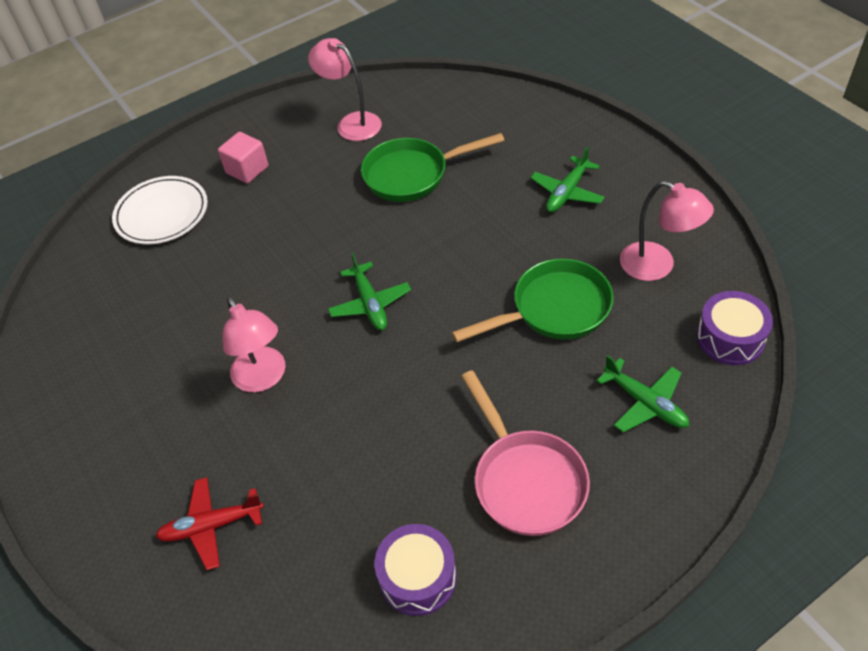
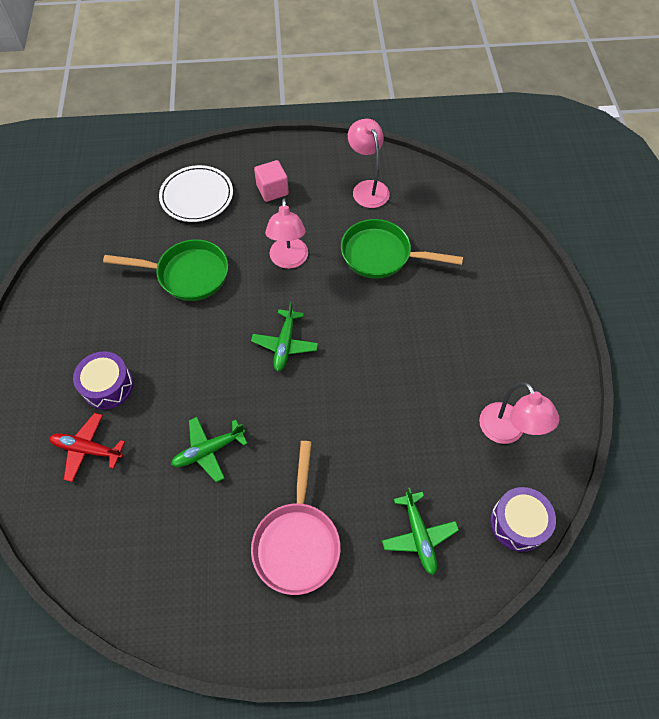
camera: 25 degrees right, 10 degrees up
pink lamp [223,297,286,392] -> pink lamp moved to [265,198,308,269]
purple drum [375,524,457,616] -> purple drum moved to [73,351,134,409]
green pan [452,259,614,342] -> green pan moved to [103,239,228,301]
green plane [530,146,605,213] -> green plane moved to [171,417,248,482]

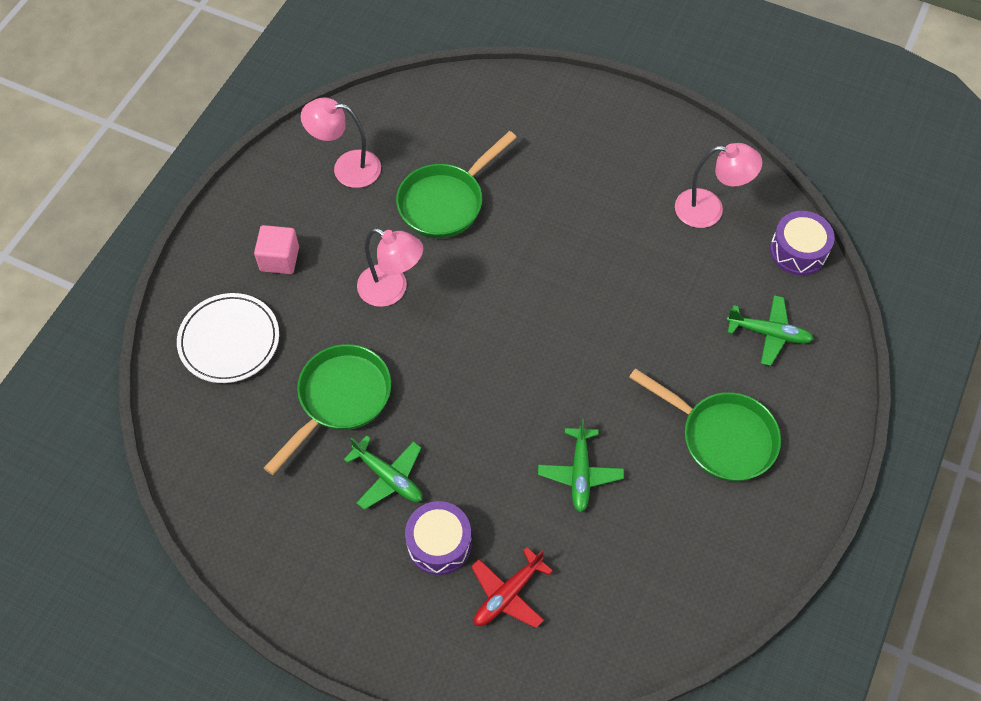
camera: 60 degrees left, 0 degrees up
green plane [251,301,318,372] -> green plane moved to [344,435,423,510]
pink pan [251,441,341,595] -> green pan [629,368,781,482]

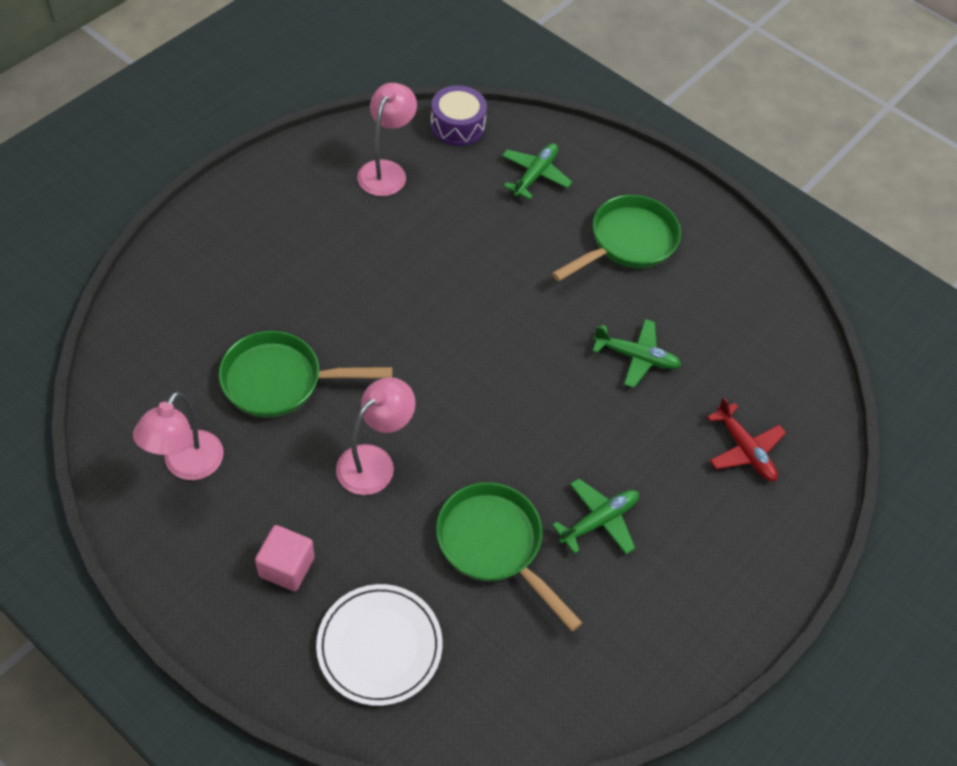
camera: 80 degrees left, 5 degrees down
green pan [396,131,517,238] -> green pan turned 120 degrees clockwise [219,331,393,418]
purple drum [405,501,472,575] -> none

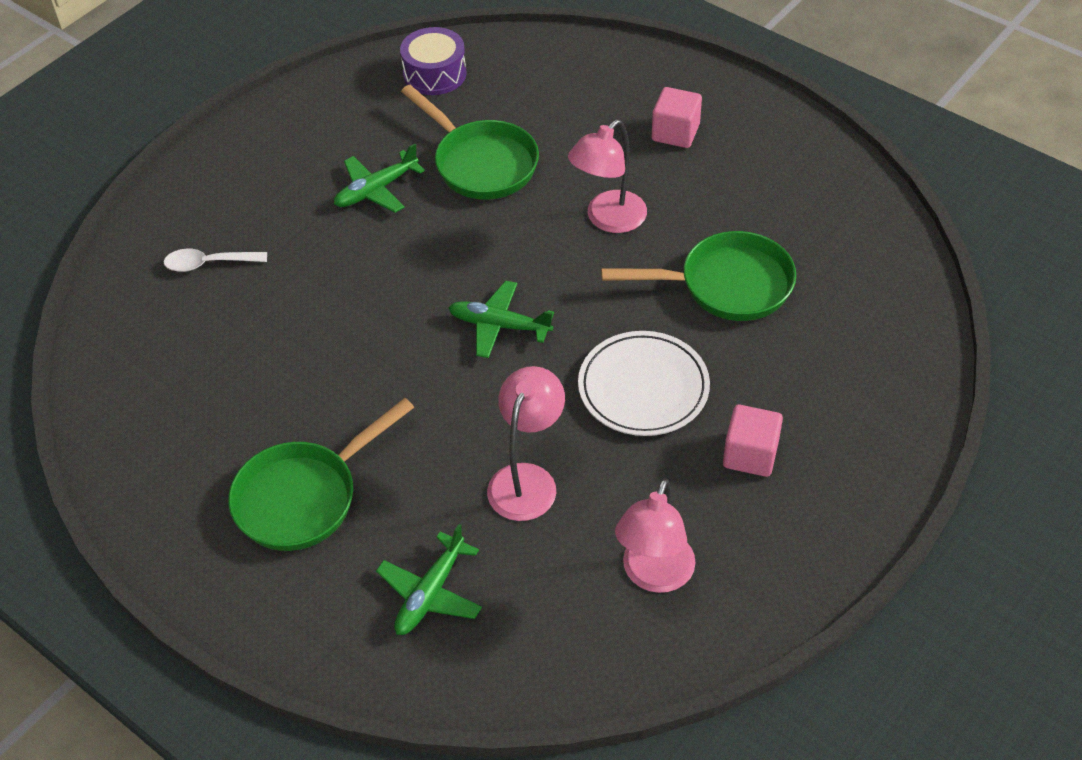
camera: 175 degrees left, 5 degrees down
pink lamp [133,391,224,480] -> pink lamp moved to [487,366,565,521]
white plate [316,584,442,706] -> white plate moved to [578,331,710,436]
purple drum [431,85,487,146] -> purple drum moved to [400,27,467,95]
green plane [593,319,681,388] -> green plane moved to [449,281,554,358]
red plane [707,397,786,481] -> white spoon [164,249,267,272]
none -> pink cube [723,405,783,477]

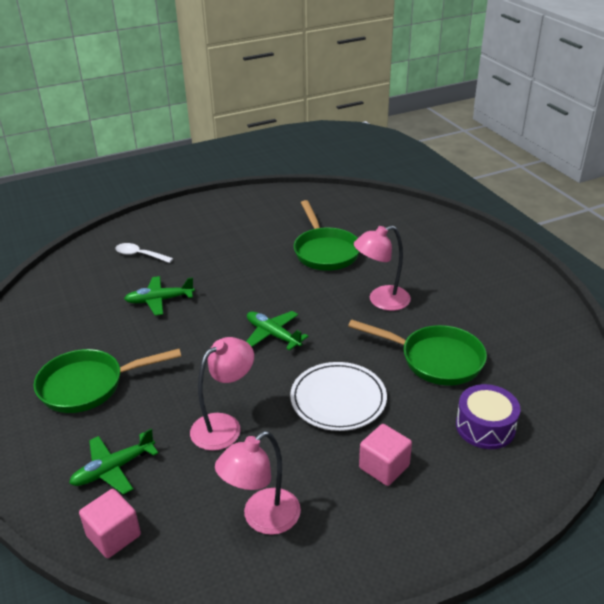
camera: 25 degrees right, 15 degrees down
green plane [334,144,425,213] -> green plane moved to [124,276,195,316]
purple drum [400,27,467,95] -> purple drum moved to [456,384,521,449]
pink cube [652,87,702,148] -> pink cube moved to [79,489,141,558]

